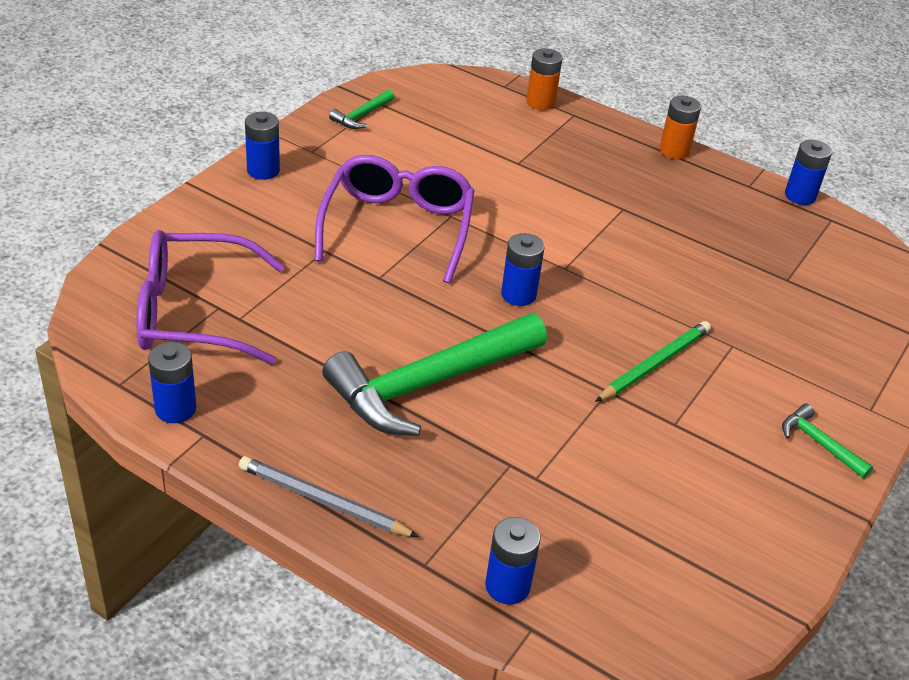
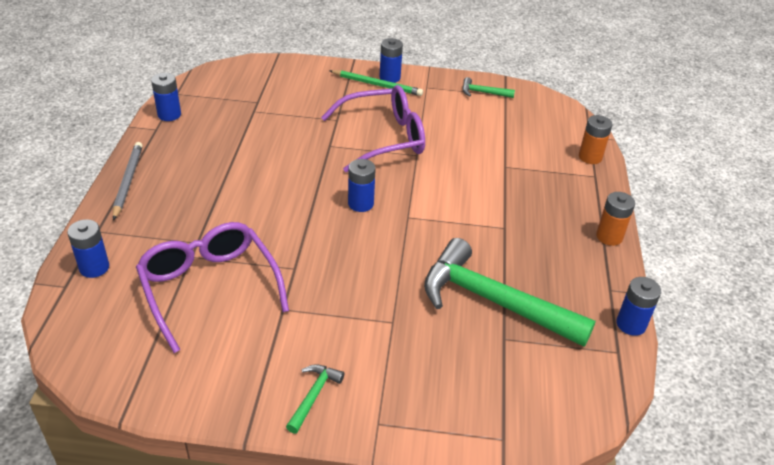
camera: 65 degrees right, 0 degrees up
purple glasses [137,230,285,364] -> purple glasses moved to [136,222,289,353]
green hammer [322,313,547,436] -> green hammer moved to [424,238,596,347]
green pencil [595,321,711,402] -> green pencil moved to [330,70,423,96]

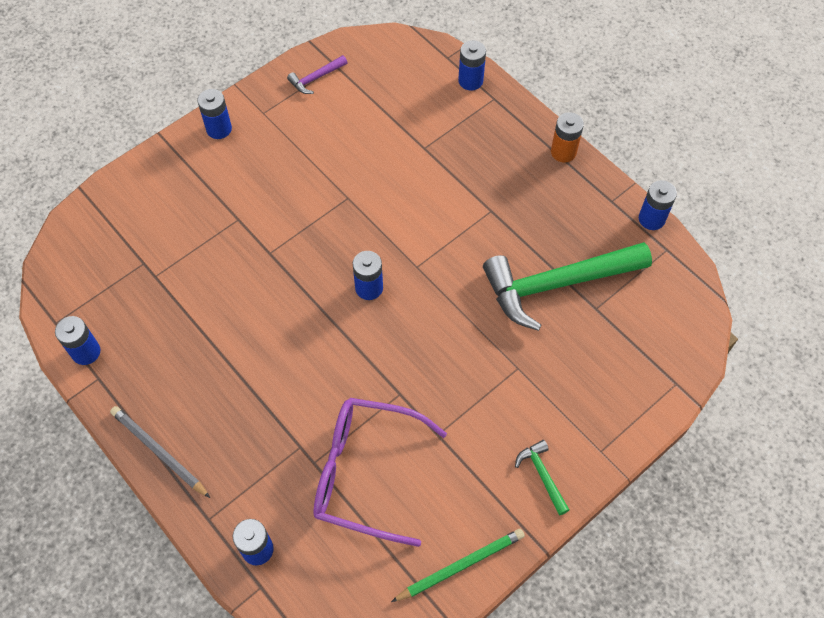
camera: 45 degrees left, 20 degrees up
purple glasses [321,85,425,172] -> none
green pencil [330,70,423,96] -> green pencil moved to [391,529,525,602]
green hammer [462,77,515,98] -> purple hammer [287,55,347,94]
orange battery [579,115,612,164] -> blue battery [458,40,486,91]

